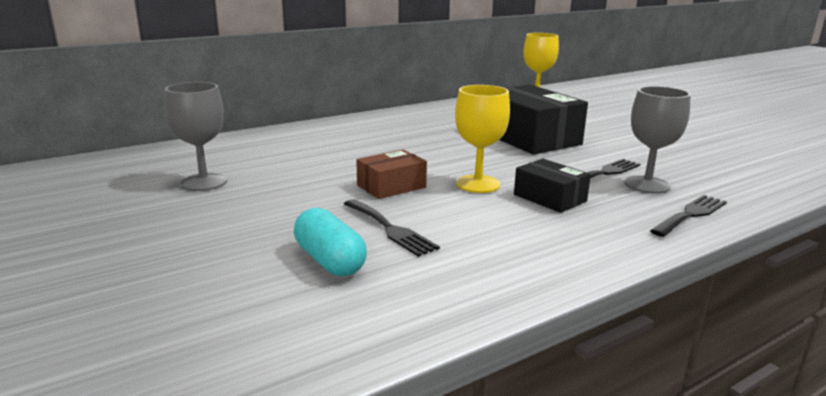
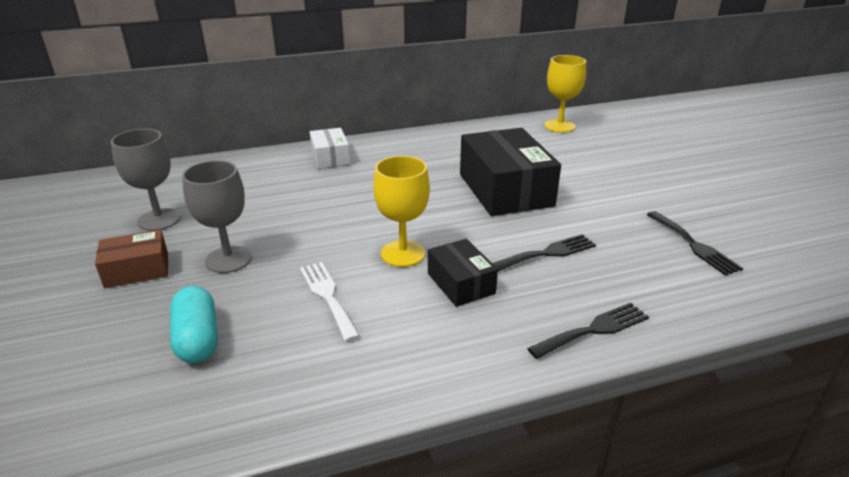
camera: 15 degrees right, 10 degrees up
black fork [344,199,440,257] -> black fork moved to [647,211,743,276]
brown box [356,149,427,199] -> brown box moved to [95,230,168,288]
grey goblet [624,86,691,194] -> grey goblet moved to [182,160,252,273]
none -> white fork [300,262,360,342]
none -> white box [310,128,350,168]

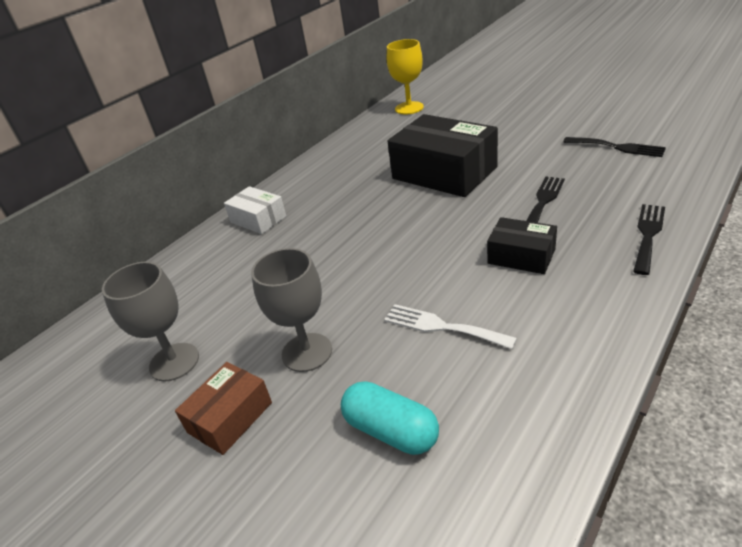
camera: 30 degrees left, 5 degrees up
yellow goblet [373,156,430,267] -> none

